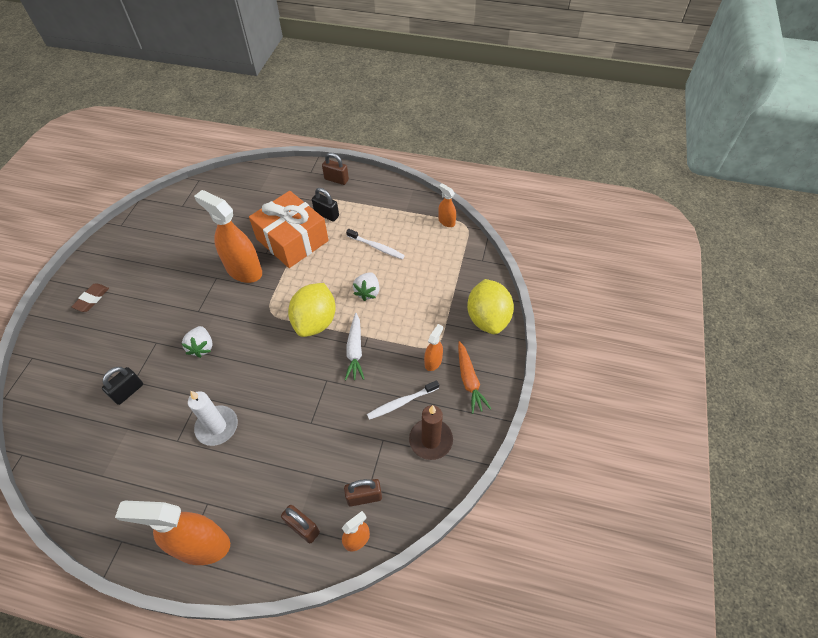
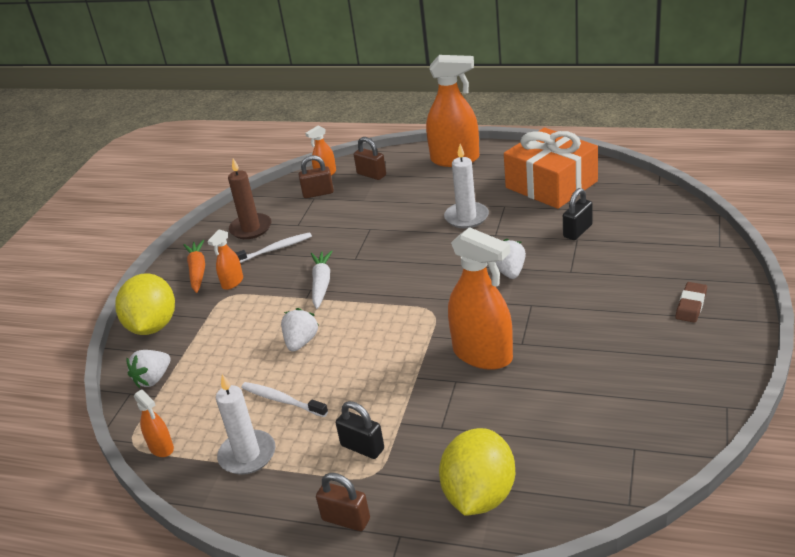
camera: 175 degrees left, 20 degrees down
orange gift [249,191,329,268] -> orange gift moved to [504,128,598,209]
yellow lemon [288,283,336,337] -> yellow lemon moved to [439,428,515,516]
none -> white strawberry [127,350,171,388]
none -> white candle [216,374,275,475]

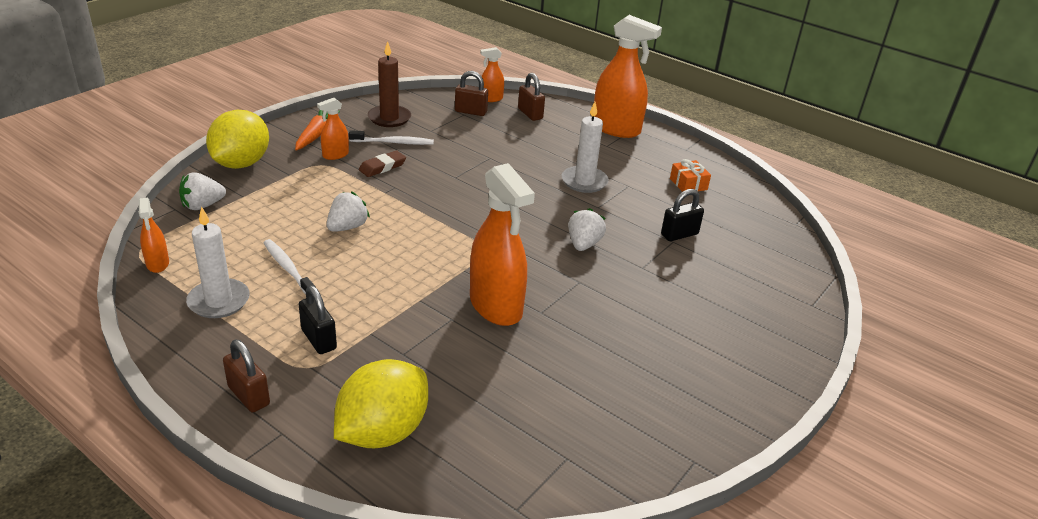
camera: 15 degrees right, 0 degrees up
white carrot [311,250,333,309] -> none
orange gift [504,128,598,209] -> orange gift [670,159,711,192], size x0.40
brown eraser [676,282,707,323] -> brown eraser moved to [359,150,406,177]

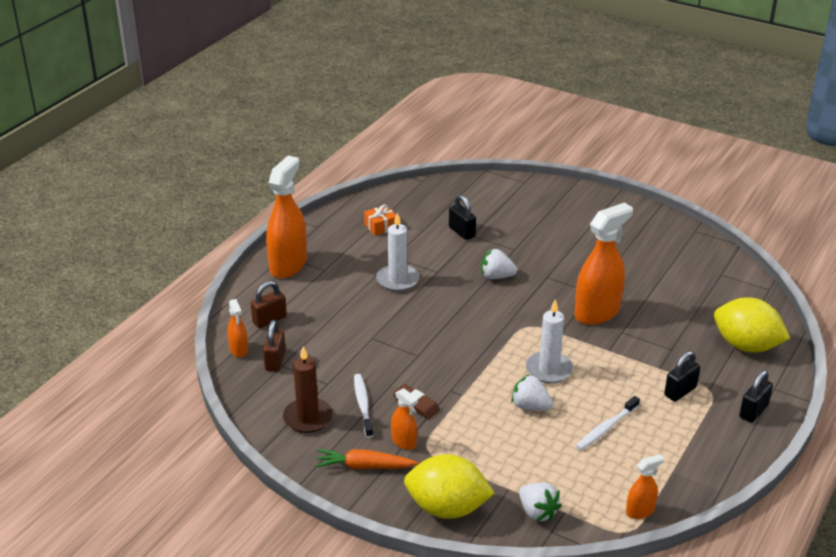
camera: 95 degrees left, 0 degrees up
white candle [186,206,250,318] -> white candle moved to [526,299,573,383]
brown padlock [223,340,270,412] -> black padlock [739,370,773,423]

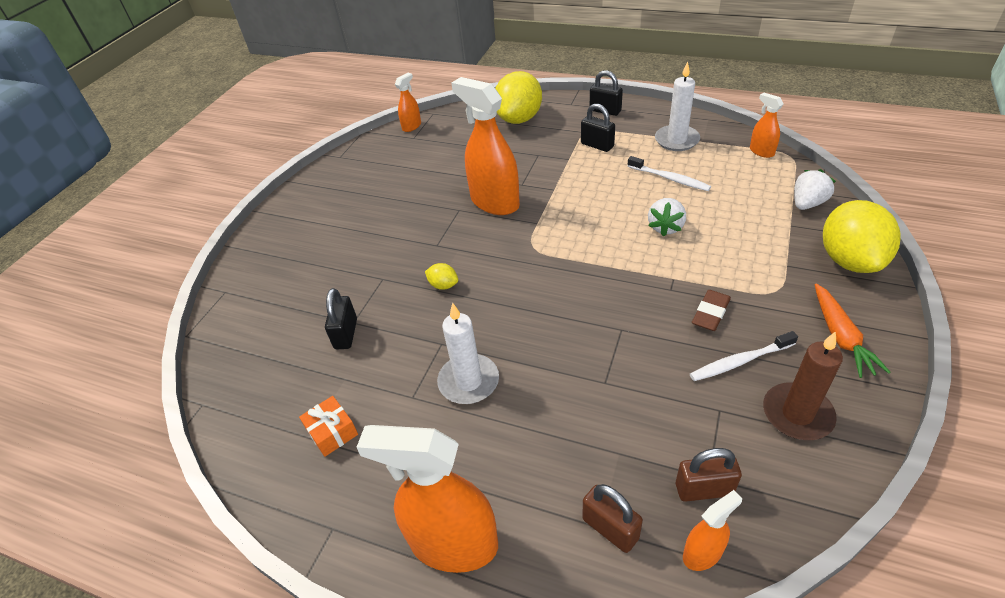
camera: 95 degrees left, 10 degrees up
orange spray bottle [391,388,418,450] -> orange spray bottle moved to [395,73,421,132]
black padlock [449,195,476,240] -> black padlock turned 45 degrees counterclockwise [325,288,357,349]
white strawberry [481,249,517,279] -> yellow lemon [425,263,458,290]
white candle [526,299,573,383] -> white candle moved to [655,61,700,151]

